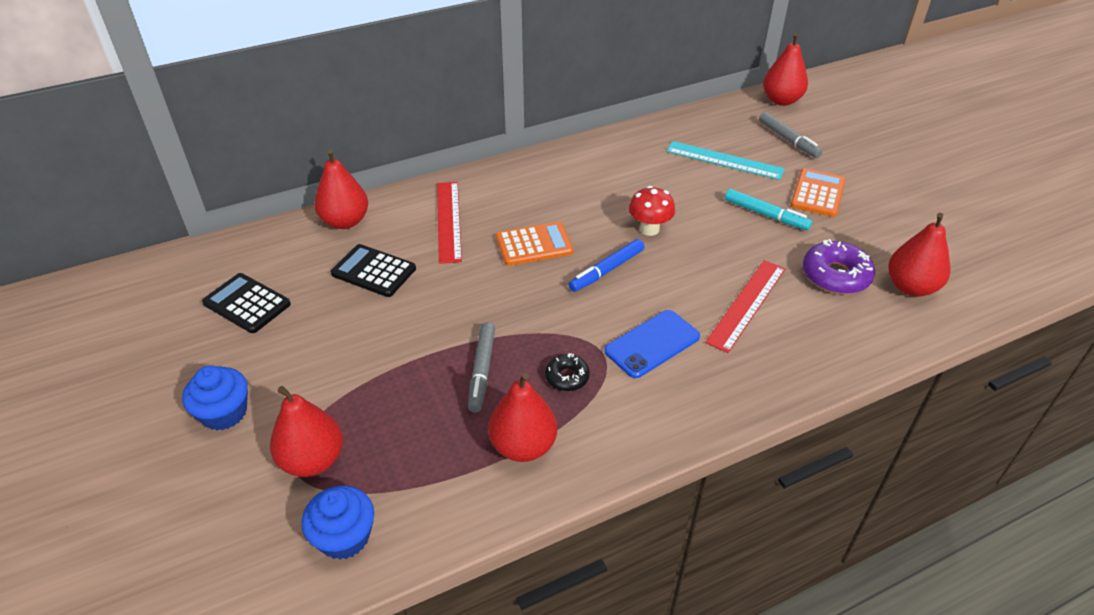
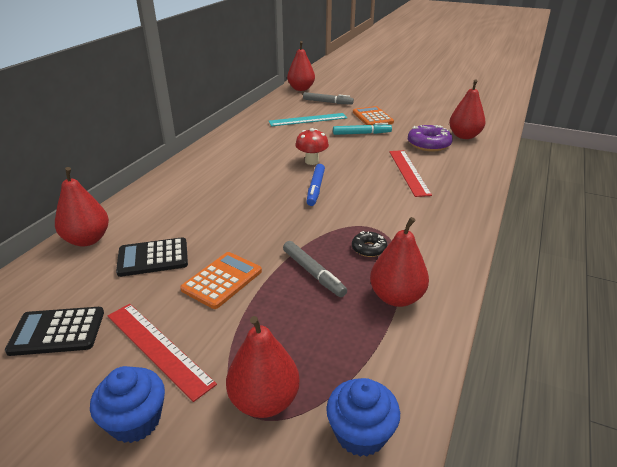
camera: 40 degrees left, 10 degrees down
red ruler [437,182,462,264] -> red ruler moved to [108,304,217,402]
orange calculator [496,222,574,266] -> orange calculator moved to [180,252,262,309]
blue phone [604,310,700,378] -> none

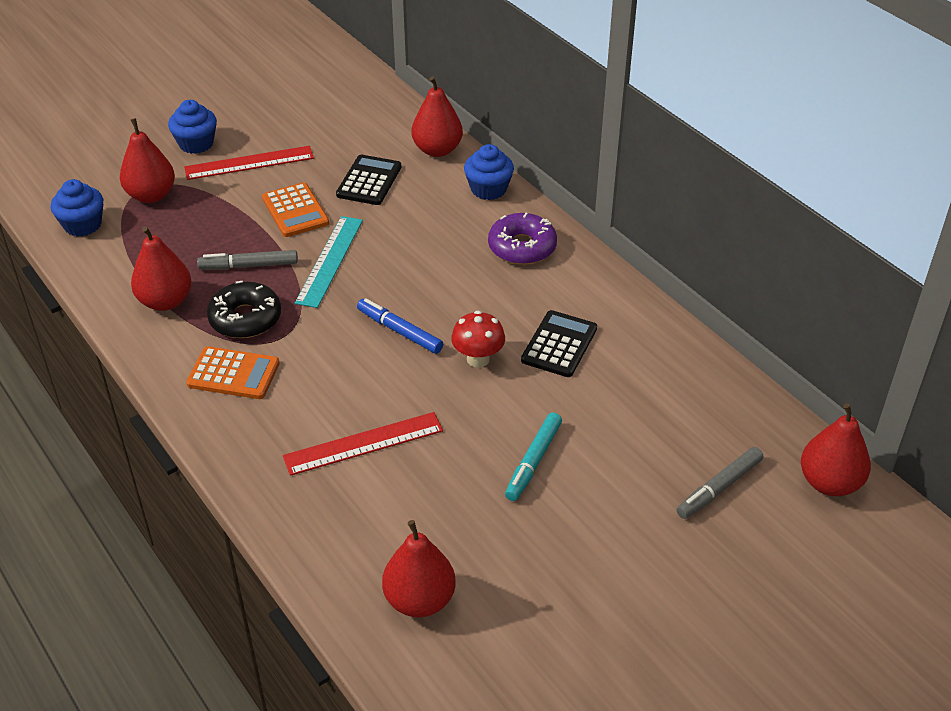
camera: 120 degrees right, 10 degrees up
black calculator [5,307,104,356] -> black calculator moved to [521,310,597,377]
turquoise ruler [269,113,347,126] -> turquoise ruler moved to [295,216,363,308]
black donut [352,231,387,257] -> black donut [207,281,281,338], size x1.74
orange calculator [353,106,394,125] -> orange calculator moved to [186,346,280,399]
red ruler [389,150,432,197] -> red ruler turned 45 degrees counterclockwise [283,412,443,476]
purple donut [408,125,453,151] -> purple donut moved to [488,213,557,265]
none -> blue cupcake [464,144,514,200]

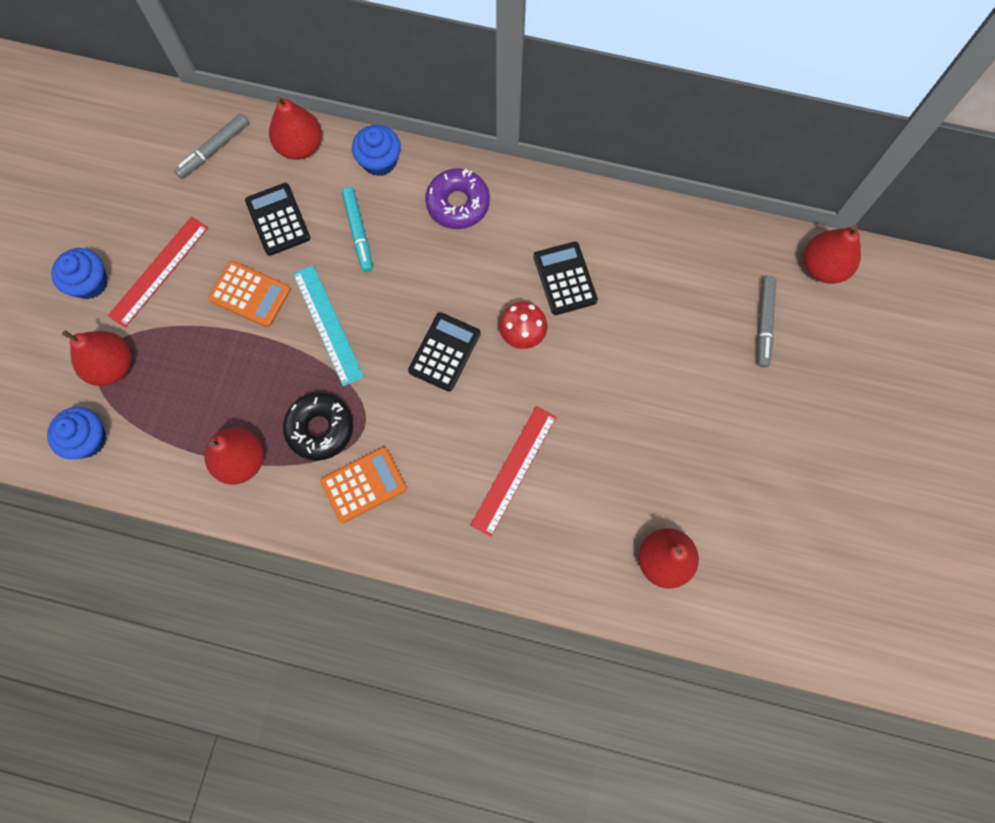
camera: 40 degrees left, 30 degrees up
grey marker [197,250,298,270] -> grey marker moved to [174,114,248,179]
blue marker [357,298,443,354] -> black calculator [408,312,481,392]
turquoise marker [505,413,562,501] -> turquoise marker moved to [342,187,373,272]

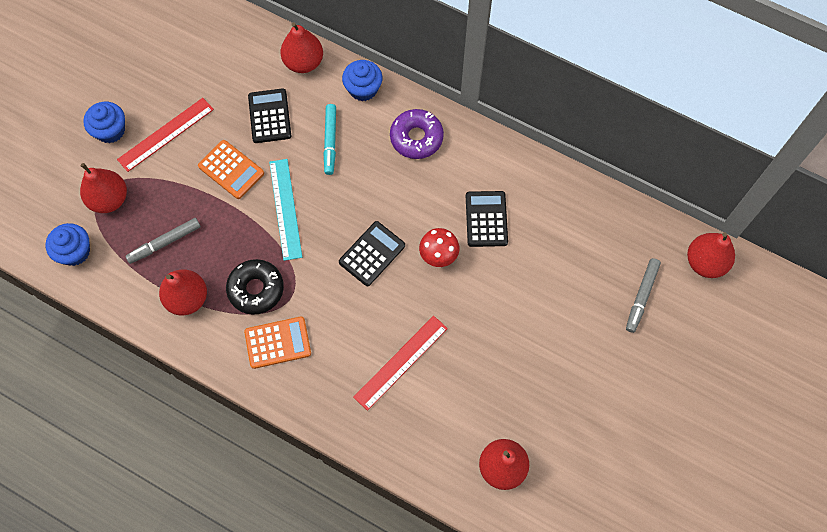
camera: 15 degrees right, 5 degrees down
grey marker [174,114,248,179] -> grey marker moved to [126,218,201,264]

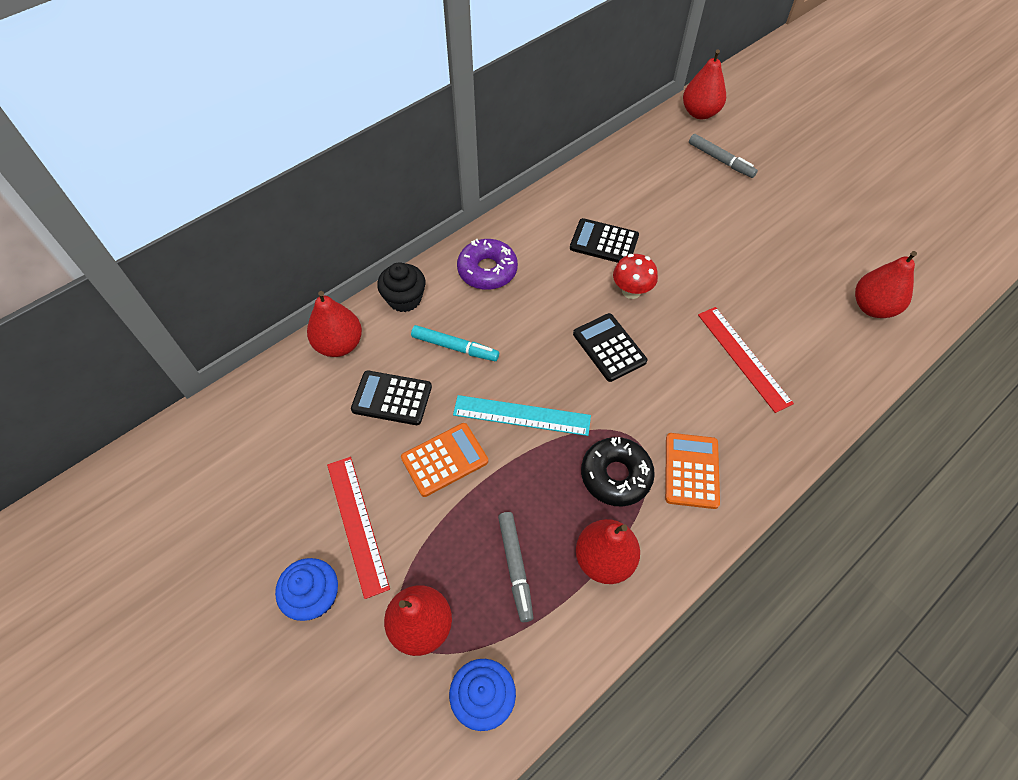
camera: 70 degrees left, 10 degrees down
blue cupcake [342,60,383,101] -> black cupcake [377,262,426,312]

